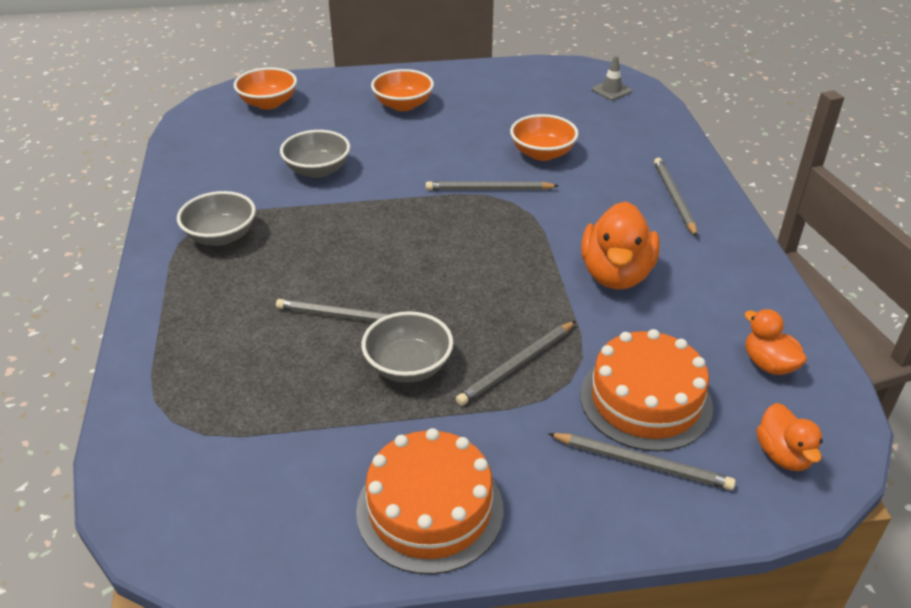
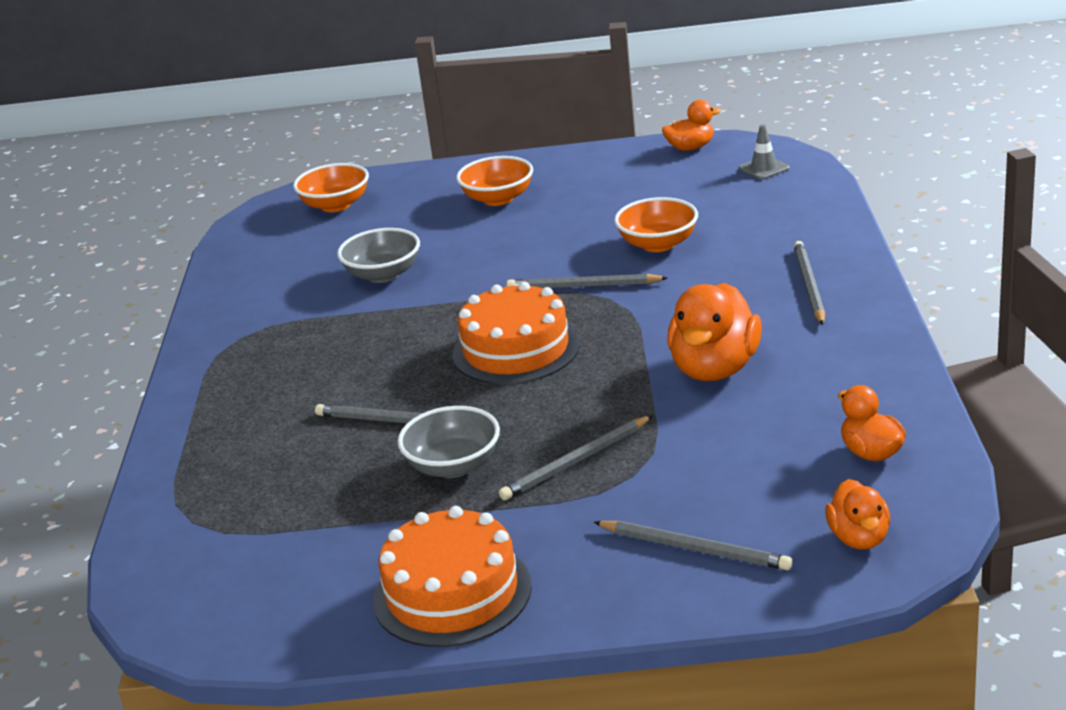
camera: 10 degrees right, 10 degrees down
grey bowl [177,191,256,246] -> none
orange cake [580,329,713,452] -> orange cake moved to [452,282,580,384]
none -> orange duck [662,100,721,151]

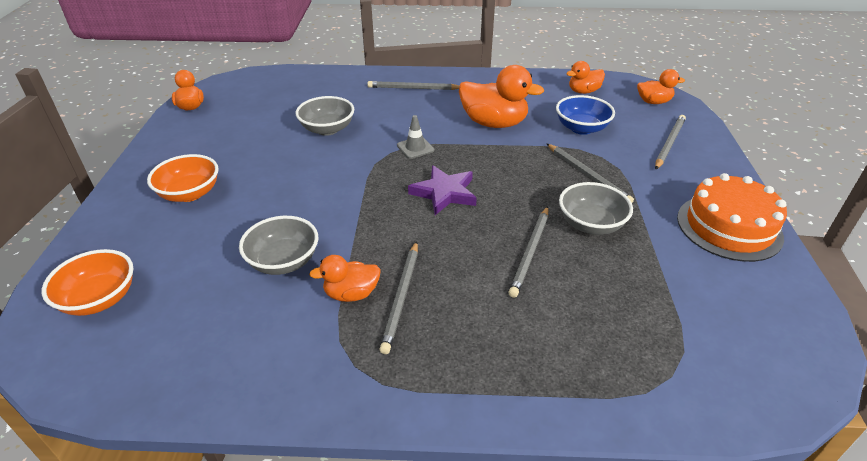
camera: 90 degrees left, 10 degrees up
orange cake [452,282,580,384] -> purple star [408,165,477,215]
grey pencil [507,274,668,288] -> grey pencil moved to [379,241,418,354]
orange bowl [614,197,698,252] -> grey bowl [295,96,354,136]
grey traffic cone [739,124,790,180] -> grey traffic cone moved to [397,115,434,159]
none -> orange duck [309,255,381,302]
none -> blue bowl [556,95,615,135]

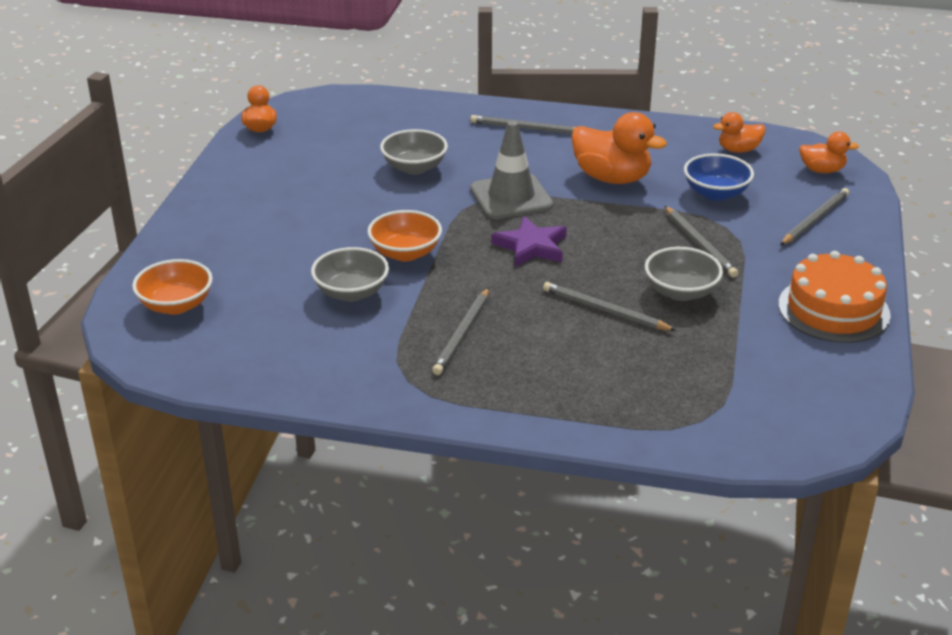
camera: 10 degrees right, 5 degrees down
orange bowl [147,154,219,202] -> orange bowl moved to [367,210,442,261]
orange duck [309,255,381,302] -> none
grey traffic cone [397,115,434,159] -> grey traffic cone [470,121,553,219], size x1.98
grey pencil [509,206,548,298] -> grey pencil turned 90 degrees clockwise [543,282,677,331]

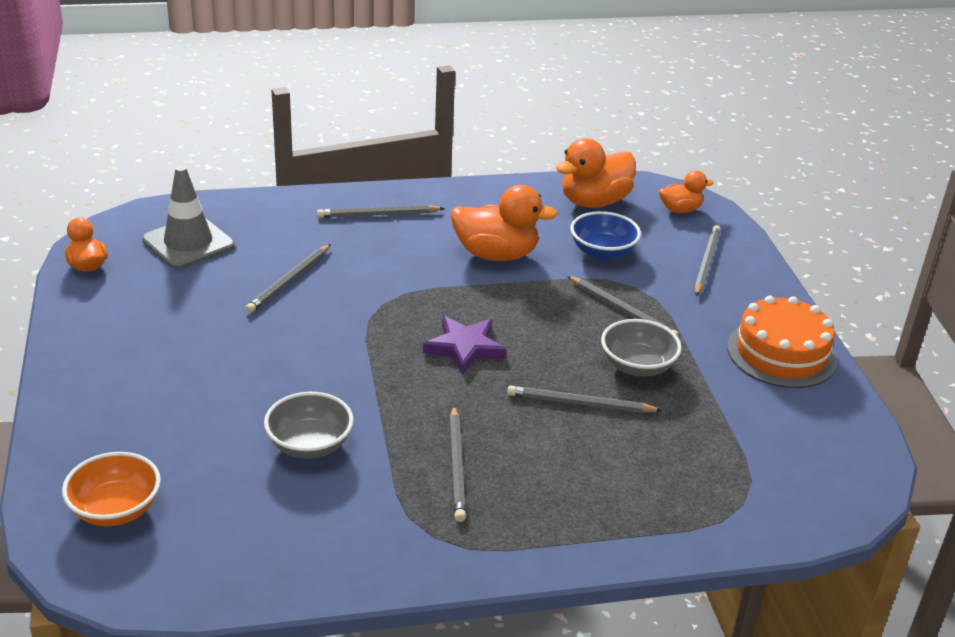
camera: 25 degrees left, 0 degrees up
orange bowl [367,210,442,261] -> none
grey bowl [380,129,448,175] -> grey pencil [245,244,331,313]
grey traffic cone [470,121,553,219] -> grey traffic cone moved to [142,166,235,269]
orange duck [713,112,766,153] -> orange duck [556,138,636,208], size x1.75

